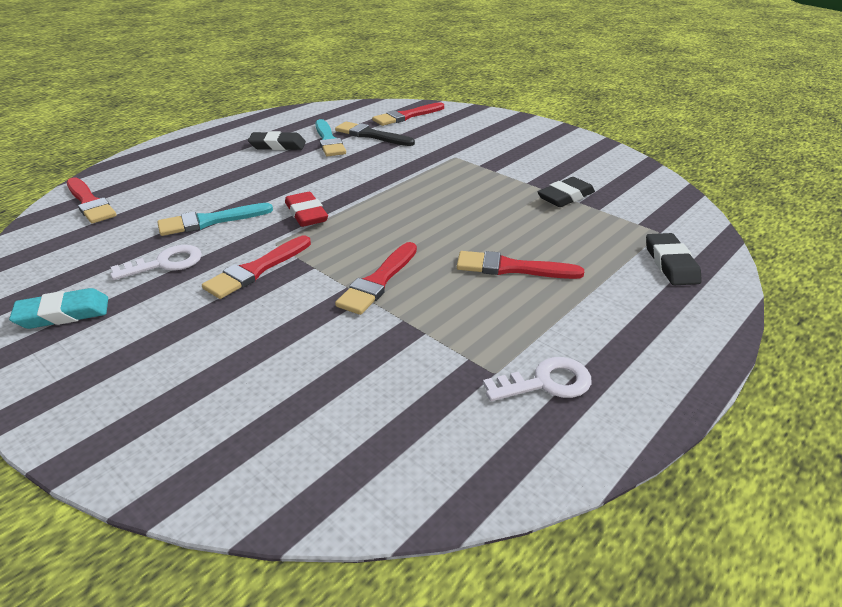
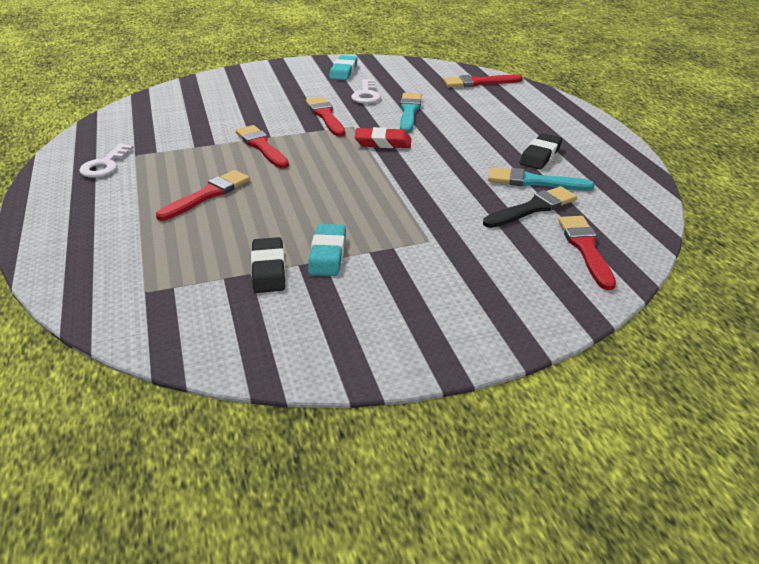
camera: 120 degrees right, 0 degrees up
black eraser [646,233,702,285] -> none
none -> turquoise eraser [308,224,346,276]

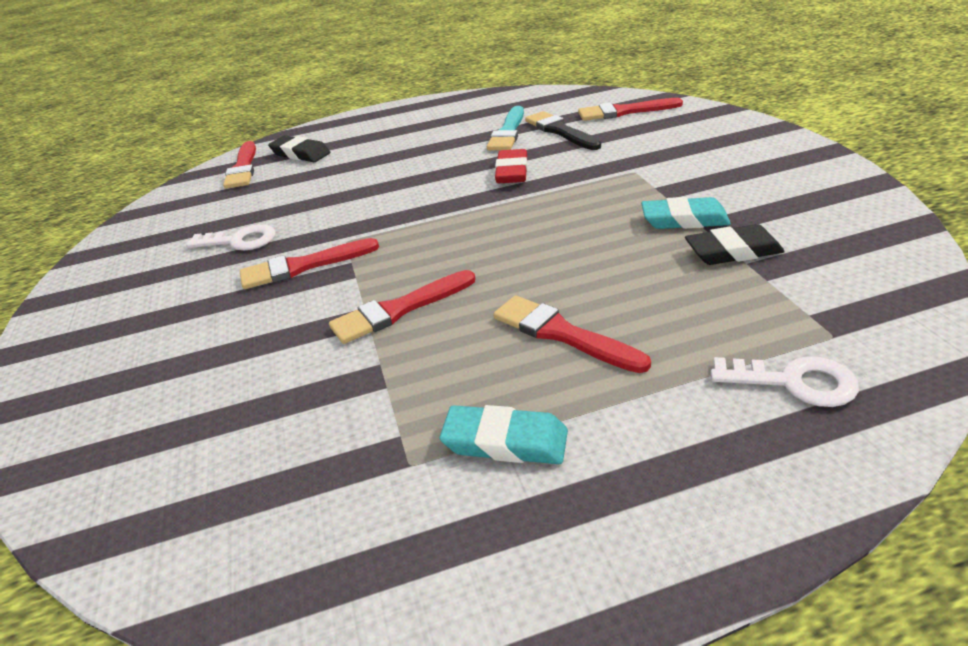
camera: 85 degrees left, 0 degrees up
white key [79,143,134,178] -> white key moved to [711,356,859,407]
turquoise eraser [329,55,358,80] -> turquoise eraser moved to [440,405,568,464]
red eraser [355,127,411,148] -> red eraser moved to [495,149,528,183]
turquoise brush [400,93,422,133] -> none
black eraser [520,133,562,170] -> black eraser moved to [268,135,330,162]

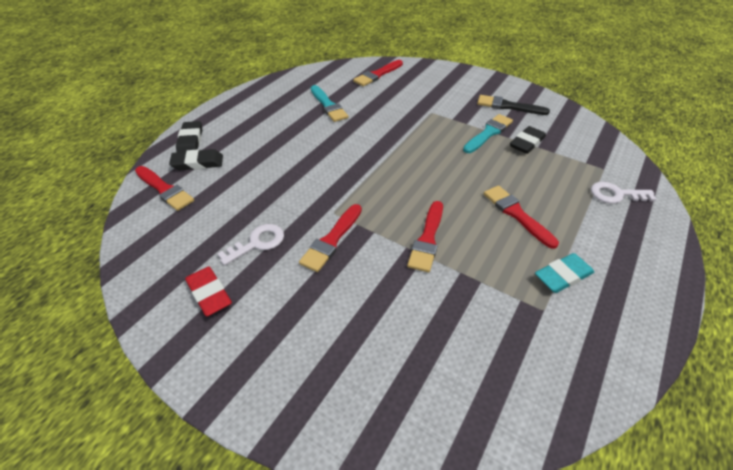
camera: 45 degrees left, 10 degrees up
red brush [493,295,651,373] -> red brush turned 60 degrees clockwise [484,185,559,249]
red eraser [495,149,528,183] -> red eraser moved to [185,266,232,316]
black brush [525,111,601,150] -> black brush moved to [477,95,550,115]
turquoise eraser [641,197,731,229] -> turquoise brush [463,114,513,153]
white key [711,356,859,407] -> white key turned 150 degrees counterclockwise [591,182,656,203]
none -> black eraser [176,121,202,152]

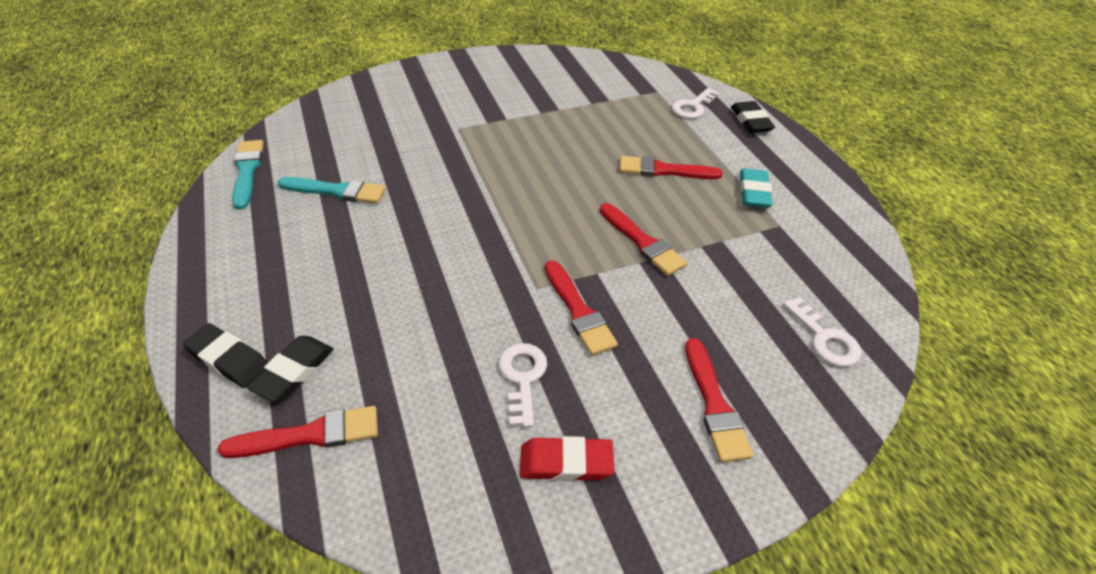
camera: 55 degrees left, 0 degrees up
red brush [353,60,403,86] -> red brush moved to [685,338,753,462]
turquoise brush [463,114,513,153] -> turquoise brush moved to [232,140,264,210]
black brush [477,95,550,115] -> none
black eraser [510,126,546,154] -> black eraser moved to [731,101,775,133]
none -> white key [783,297,861,367]

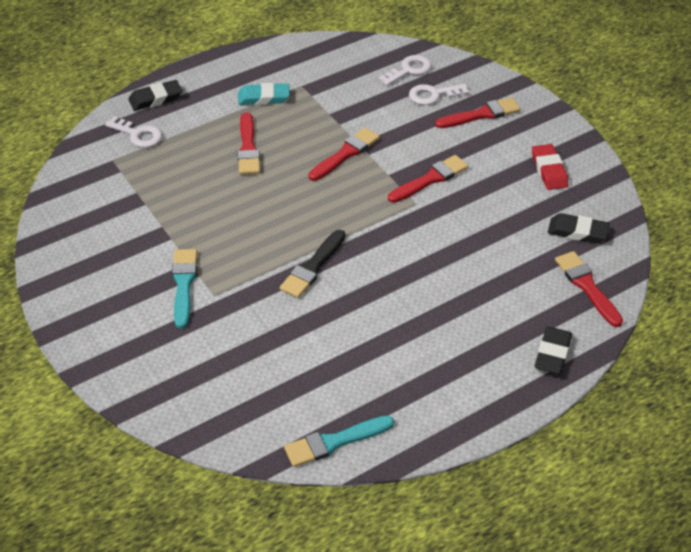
camera: 100 degrees left, 0 degrees up
black eraser [247,336,333,402] -> black eraser moved to [548,213,610,243]
turquoise brush [278,177,386,204] -> turquoise brush moved to [172,249,197,328]
white key [498,343,547,427] -> white key moved to [409,84,469,105]
none -> black brush [280,230,346,298]

